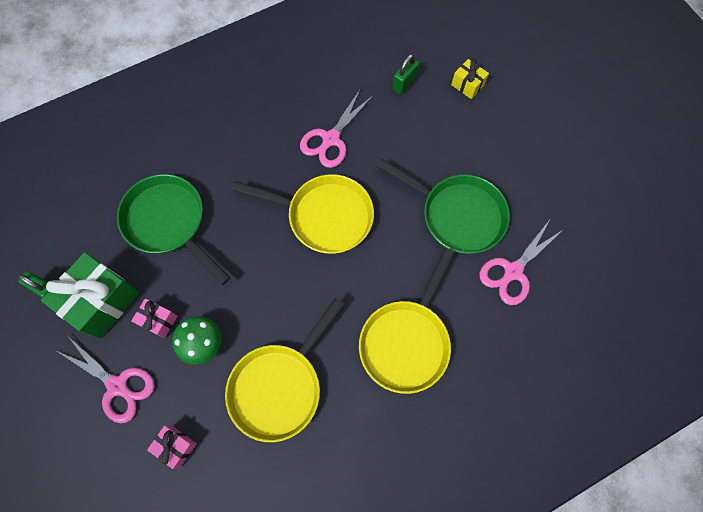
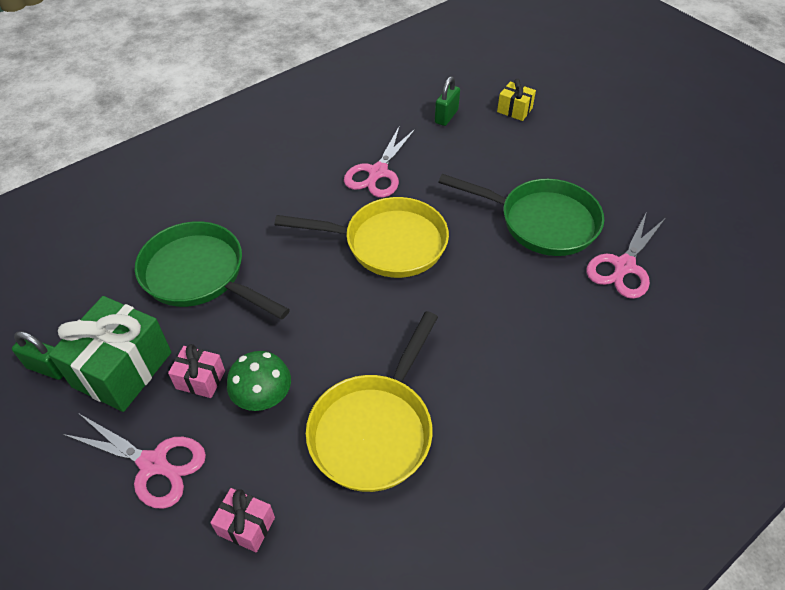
camera: 10 degrees left, 20 degrees down
yellow pan [359,248,455,394] -> none

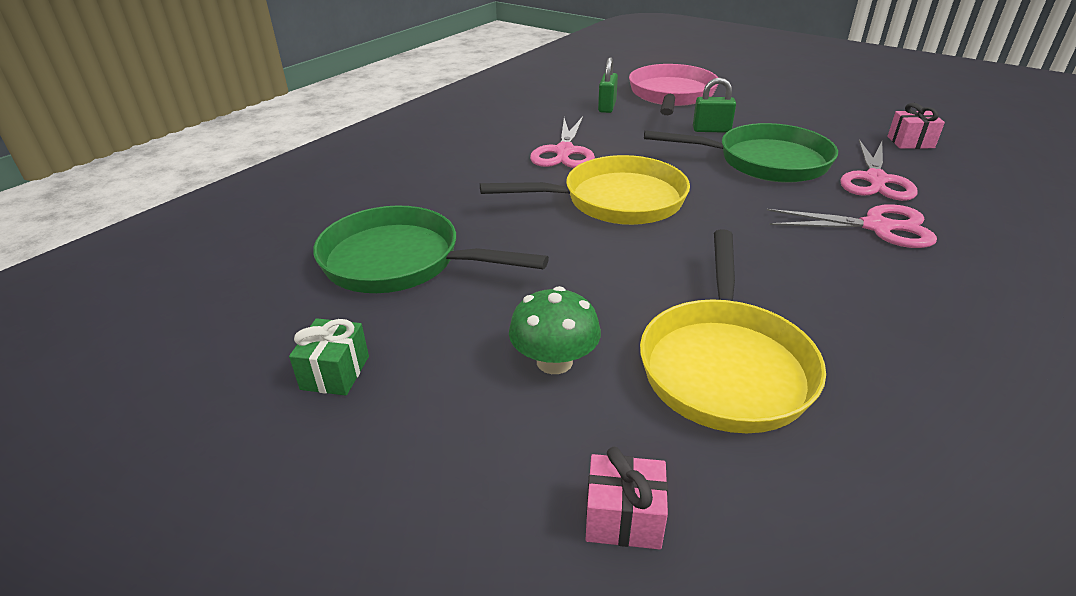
camera: 15 degrees left, 15 degrees down
green padlock [12,331,63,380] -> green padlock moved to [693,78,736,133]
green gift [48,296,171,412] -> green gift [289,318,369,396], size x0.50
pink scissors [63,413,206,509] -> pink scissors moved to [766,204,937,248]
pink gift [168,344,225,398] -> pink gift moved to [887,103,945,149]
yellow gift [497,79,536,121] -> pink pan [629,64,718,115]

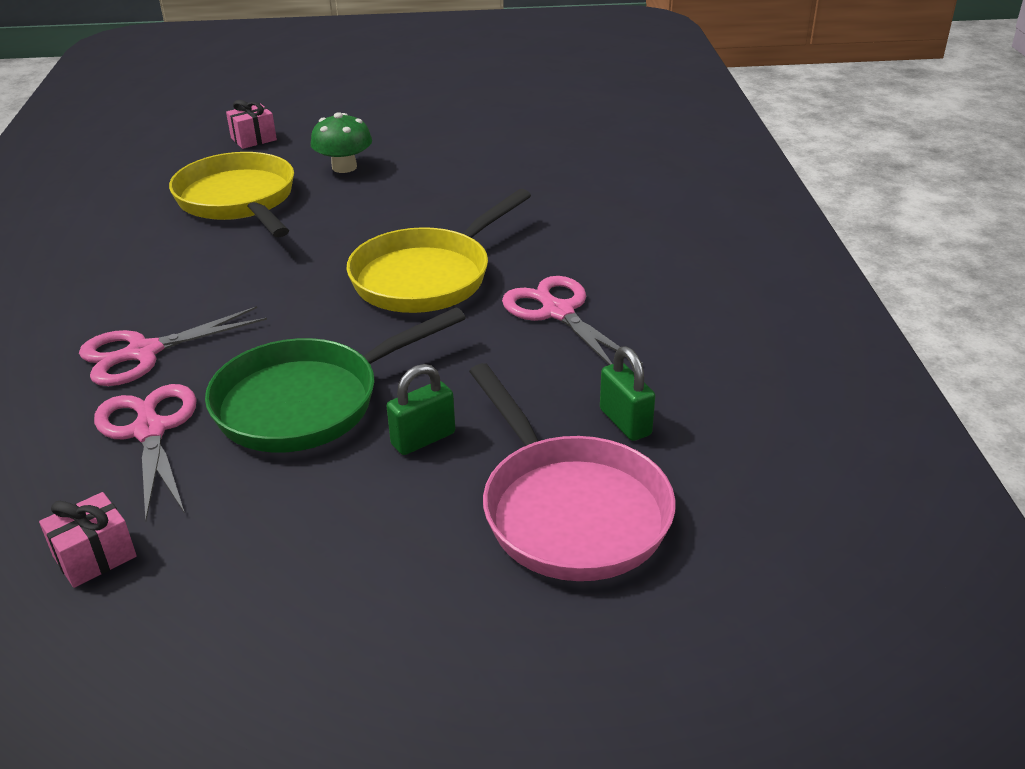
camera: 140 degrees right, 0 degrees up
green gift [289,318,369,396] -> none
green pan [313,206,549,293] -> none

